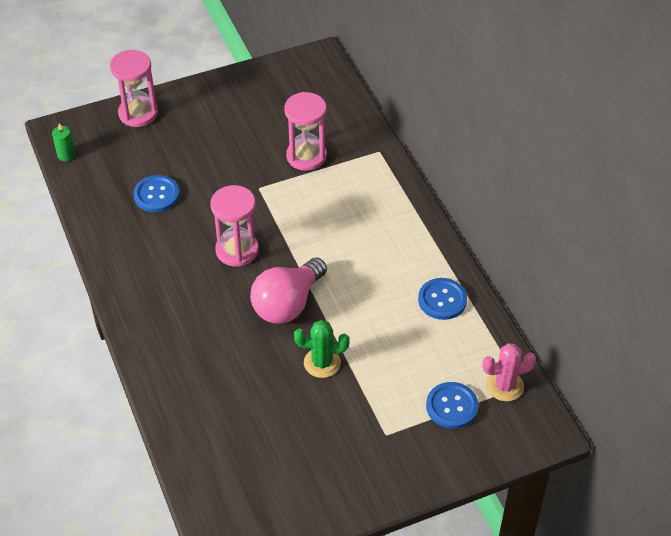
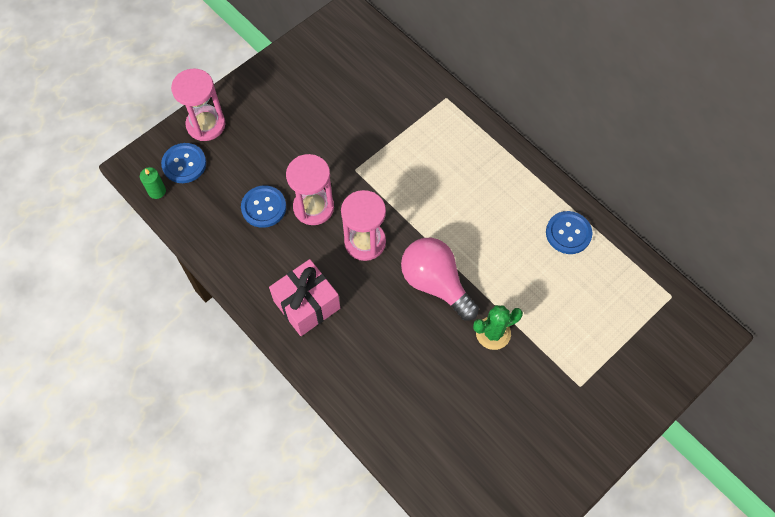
camera: 20 degrees left, 15 degrees up
pink light bulb [250,258,327,324] -> pink light bulb turned 120 degrees clockwise [401,238,479,320]
pink hourglass [284,92,327,171] -> pink hourglass moved to [286,154,334,225]
blue button [426,382,479,429] -> blue button moved to [161,143,206,183]
pink cactus [483,343,536,401] -> none
none -> pink gift [269,259,340,336]

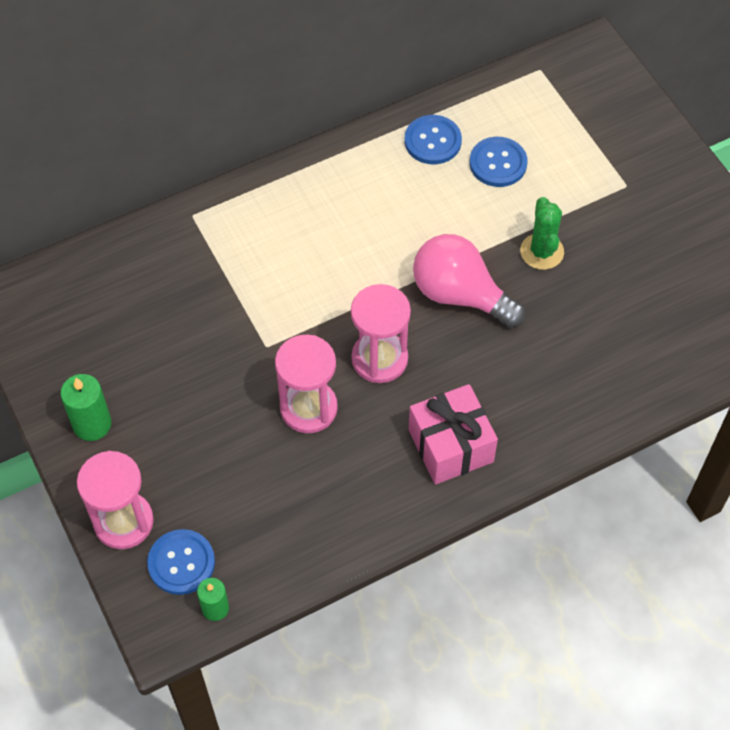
camera: 75 degrees left, 5 degrees down
blue button [241,186,286,228] -> blue button moved to [470,137,528,187]
pink light bulb [401,238,479,320] -> pink light bulb turned 60 degrees clockwise [413,234,525,328]
none -> green candle [60,374,112,441]

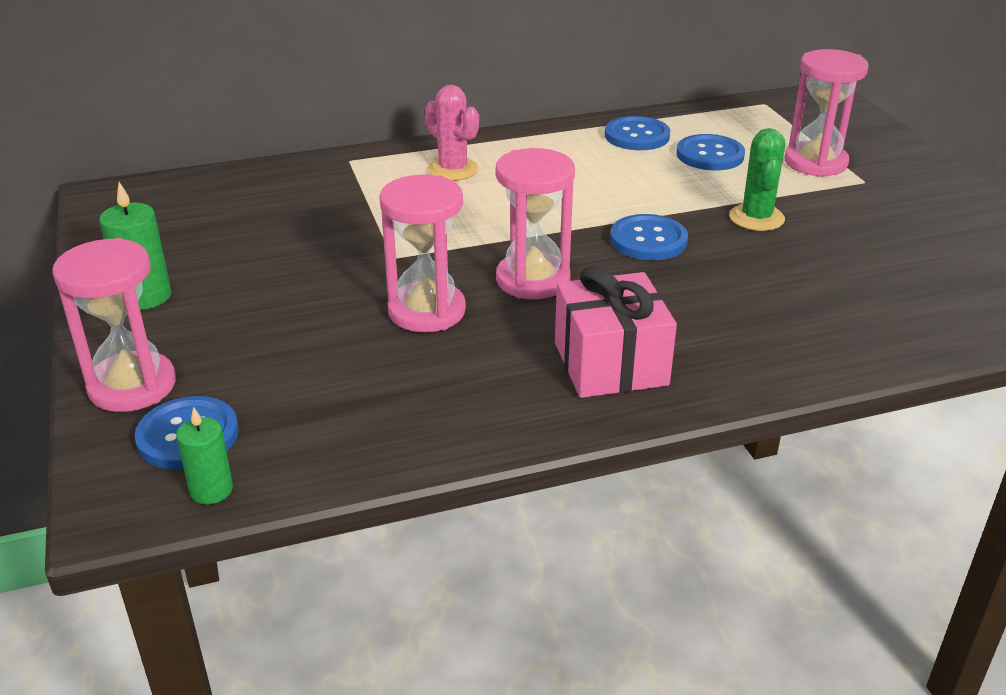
camera: 10 degrees right, 25 degrees down
pink light bulb [413,234,525,328] -> blue button [610,214,688,260]
none -> pink cactus [425,85,479,181]
none -> pink hourglass [785,49,869,177]

